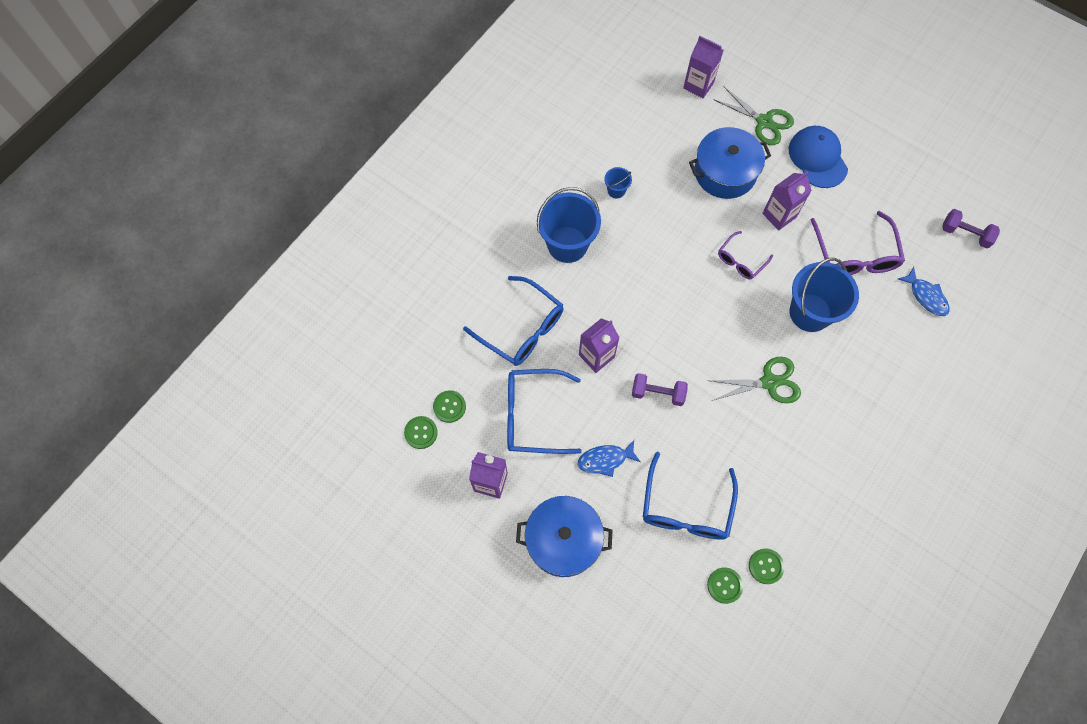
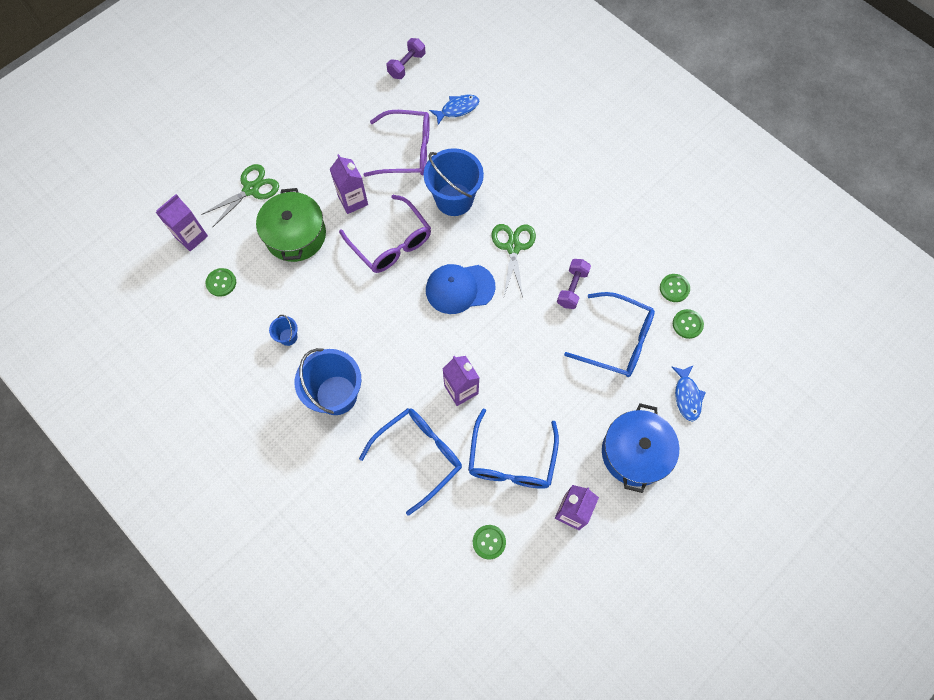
camera: 80 degrees left, 0 degrees up
green button [404,416,438,449] -> green button moved to [205,268,236,297]
blue fish [578,440,640,477] -> blue fish moved to [672,365,706,422]
purple dumbbell [632,373,688,406] -> purple dumbbell moved to [557,259,591,309]
blue pot [689,127,771,199] -> green pot [256,188,326,262]
purple glasses [718,231,773,279] -> purple glasses [339,195,431,273], size x1.74
blue cap [789,126,848,188] -> blue cap moved to [426,264,495,314]

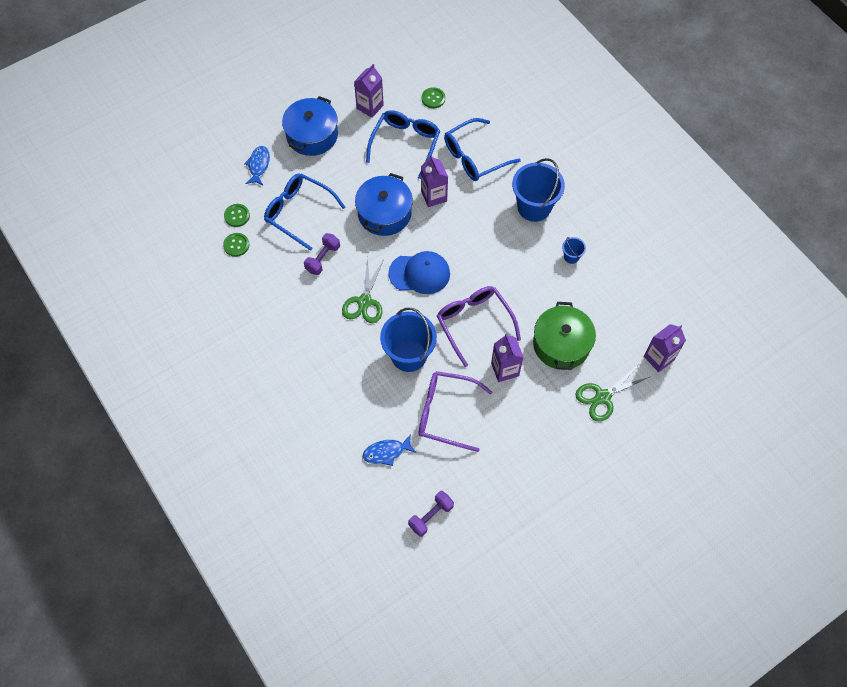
camera: 170 degrees left, 5 degrees down
green button [205,268,236,297] -> none
none -> blue pot [355,173,413,236]

